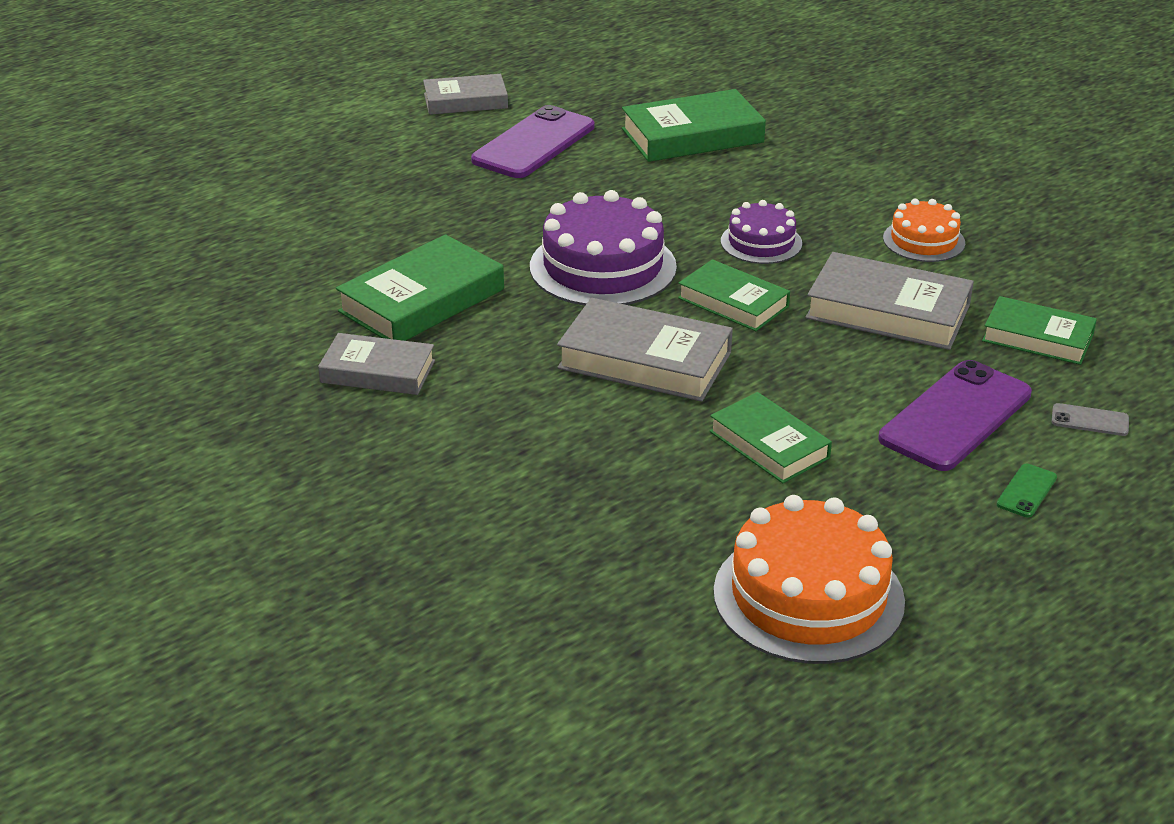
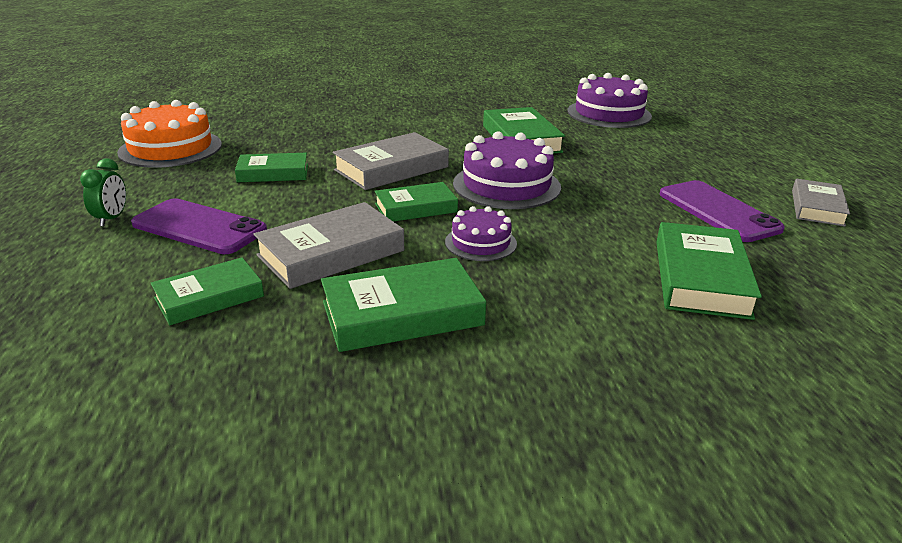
camera: 120 degrees right, 5 degrees down
grey book [318,333,435,395] -> none
purple phone [878,360,1032,471] -> purple phone turned 45 degrees counterclockwise [131,198,267,254]
orange cake [883,199,965,262] -> green book [321,258,486,352]
green phone [997,464,1057,517] -> green clock [80,158,126,227]
grey phone [1052,403,1129,436] -> none
none -> purple cake [567,73,652,128]

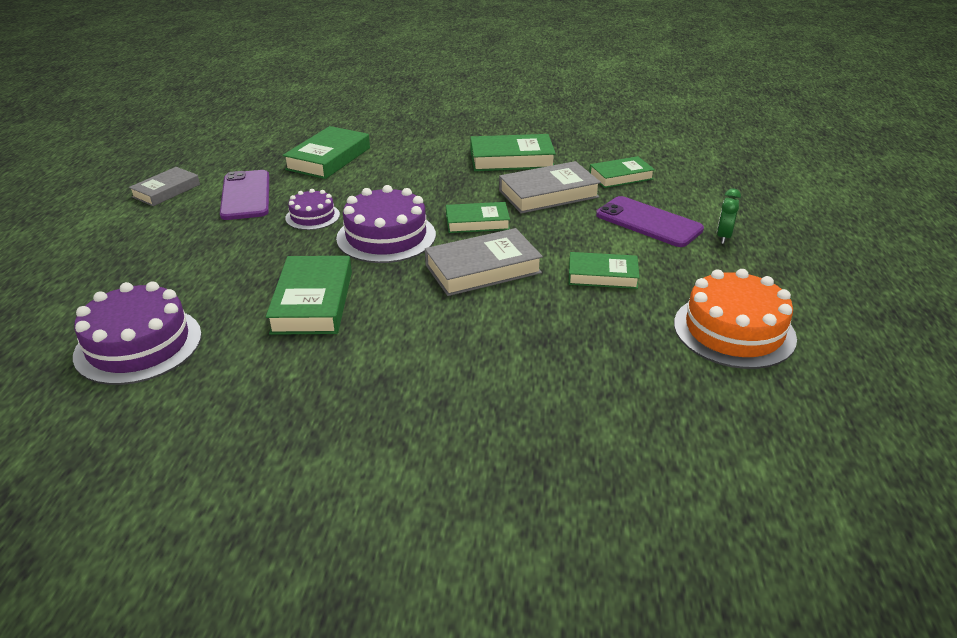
camera: 165 degrees left, 5 degrees up
purple cake [445,206,517,261] -> purple cake moved to [285,189,340,230]

